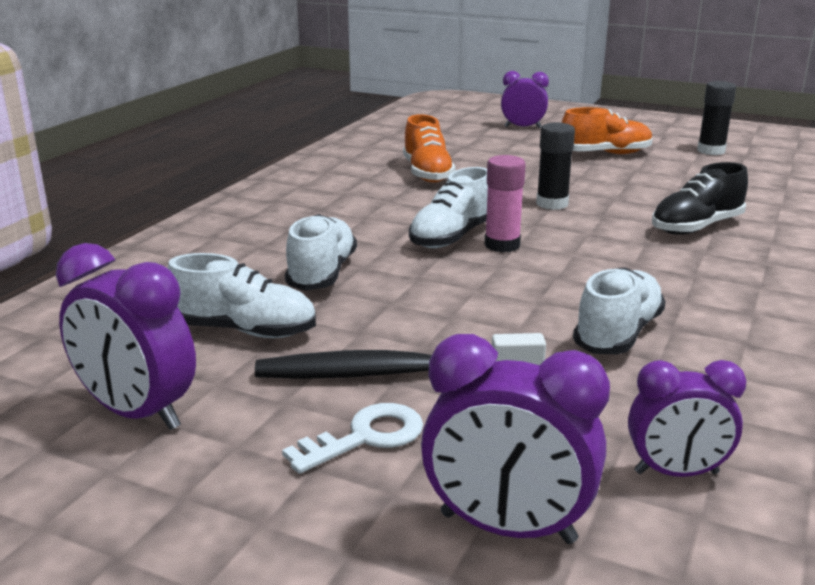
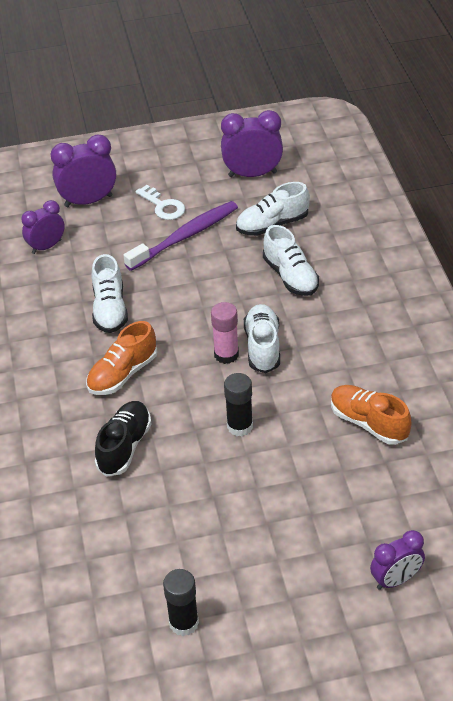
camera: 145 degrees right, 20 degrees up
black toothbrush [255,333,546,379] -> purple toothbrush [123,201,238,271]
white key [282,403,423,474] -> white key turned 60 degrees counterclockwise [136,185,185,220]
orange shoe [561,107,653,154] -> orange shoe moved to [86,321,158,395]

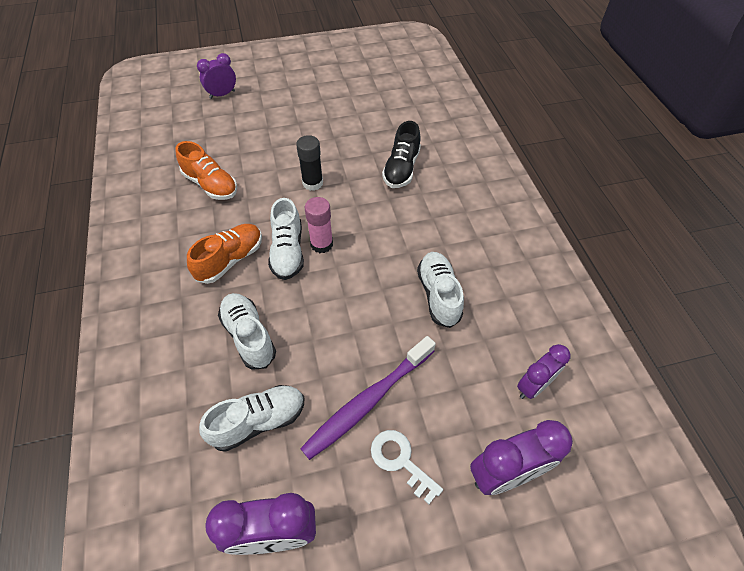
camera: 175 degrees right, 10 degrees up
orange shoe [86,321,158,395] -> orange shoe moved to [187,224,262,284]
black glue stick [163,569,199,636] -> none

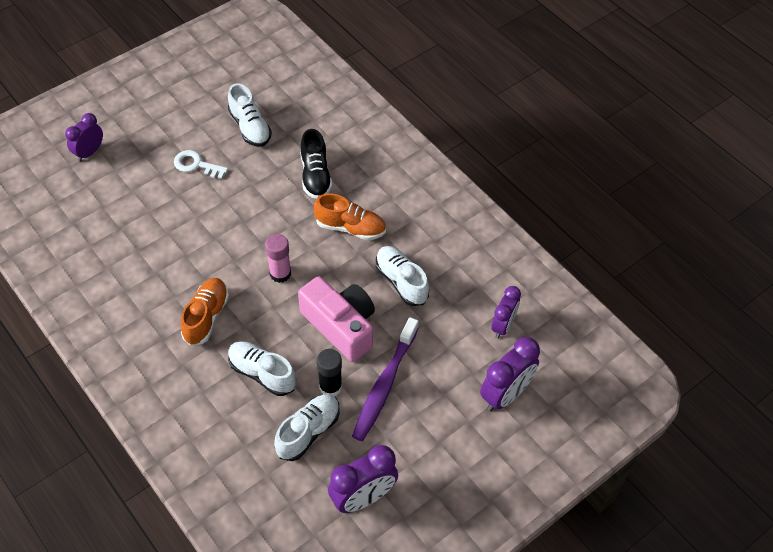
camera: 25 degrees left, 0 degrees up
orange shoe [175,141,238,200] -> orange shoe moved to [314,193,386,240]
white shoe [268,198,304,280] -> white shoe moved to [228,83,272,147]
black glue stick [296,135,323,191] -> black glue stick moved to [317,349,342,396]
white key [371,430,443,504] -> white key moved to [174,150,228,179]
none -> pink camera [298,276,375,362]

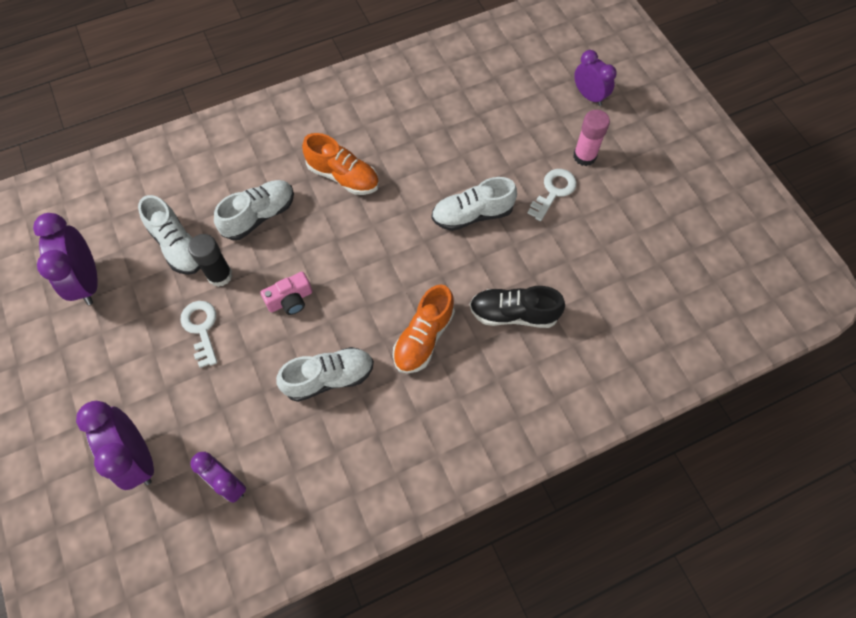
camera: 105 degrees right, 10 degrees up
white shoe [228,83,272,147] -> white shoe moved to [431,177,517,231]
pink glue stick [265,234,291,283] -> pink glue stick moved to [573,110,610,166]
pink camera [298,276,375,362] -> pink camera [260,272,312,315], size x0.50
purple toothbrush [352,317,419,441] -> white key [180,301,217,368]

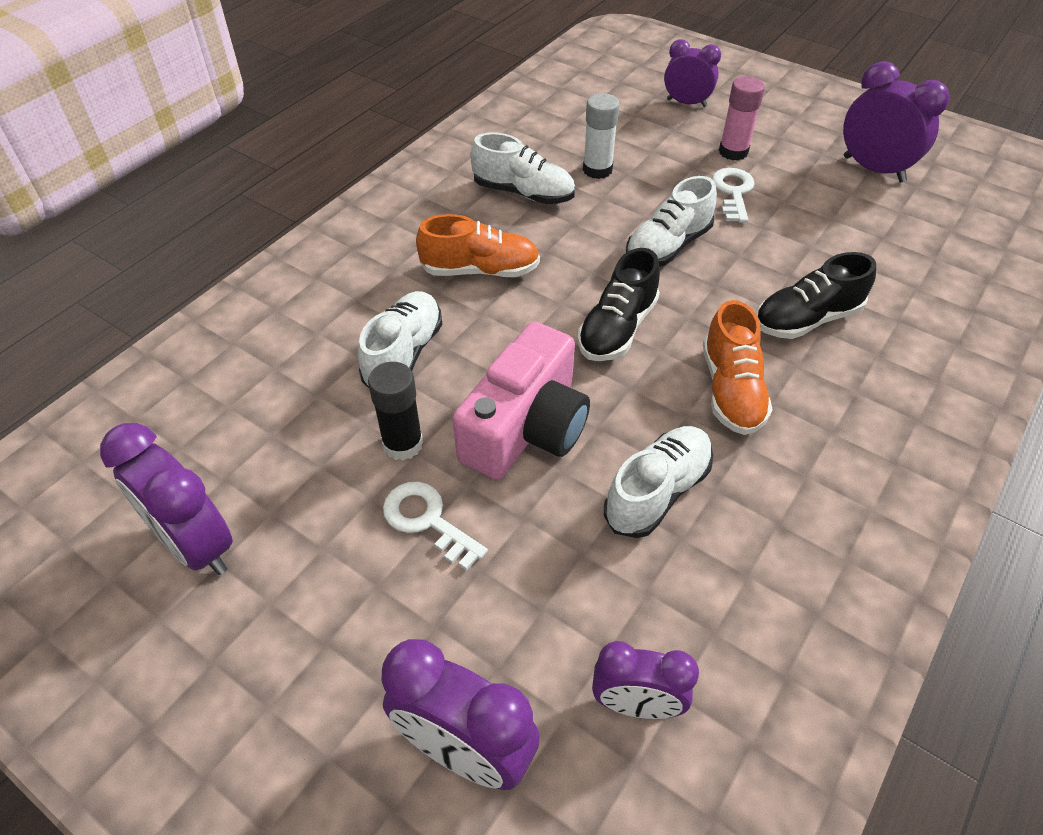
camera: 30 degrees left, 15 degrees down
white shoe [138,195,200,275] -> white shoe moved to [471,132,575,204]
pink camera [260,272,312,315] -> pink camera [452,322,590,480], size x2.00
none -> black shoe [578,248,660,361]
none -> white glue stick [583,93,620,179]
none -> purple clock [843,61,950,182]

